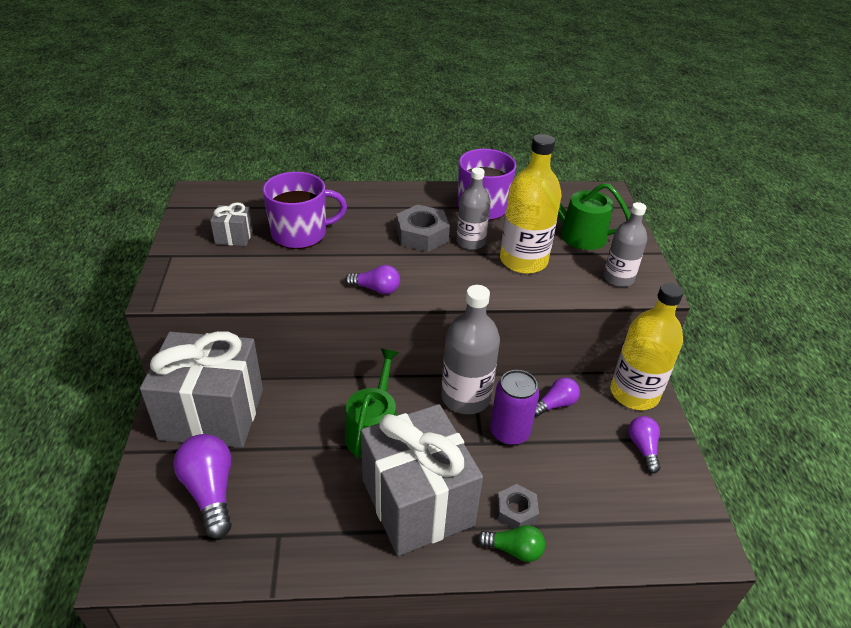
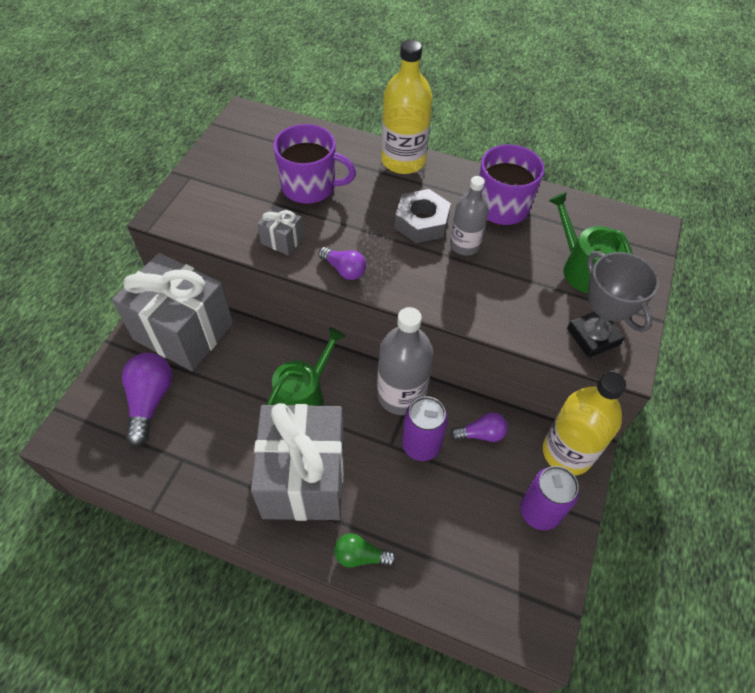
camera: 25 degrees right, 15 degrees up
grey gift [210,202,253,246] -> grey gift moved to [257,205,304,255]
green light bulb [477,525,545,562] -> green light bulb turned 150 degrees clockwise [334,533,397,568]
grey nut [497,484,539,529] -> none
yellow bottle [500,134,562,274] -> yellow bottle moved to [381,40,433,174]
grey bottle [603,202,647,287] -> grey trophy [567,251,659,358]
purple light bulb [628,416,660,473] -> purple can [520,466,579,530]

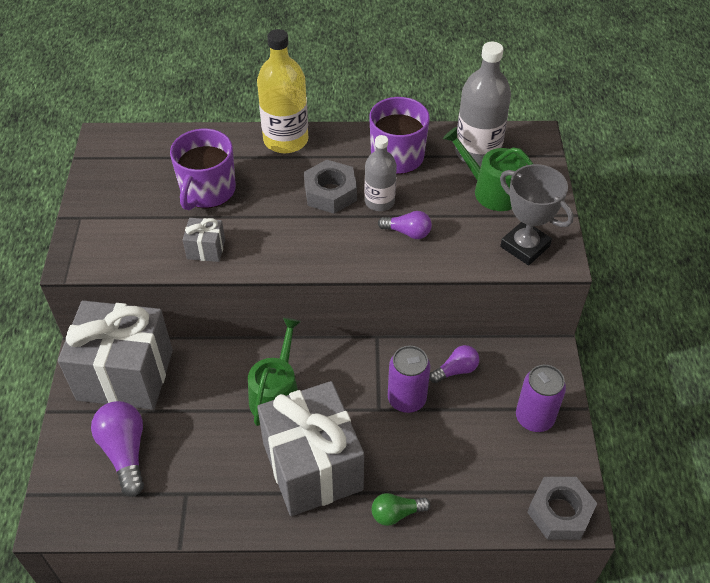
camera: 20 degrees left, 5 degrees down
purple mug [273,124,356,204] -> purple mug turned 120 degrees clockwise [170,129,236,210]
purple light bulb [318,247,366,280] -> purple light bulb moved to [378,211,432,239]
grey bottle [377,307,433,415] -> grey bottle moved to [455,42,511,166]
yellow bottle [543,372,626,476] -> none
none -> grey nut [527,477,597,540]

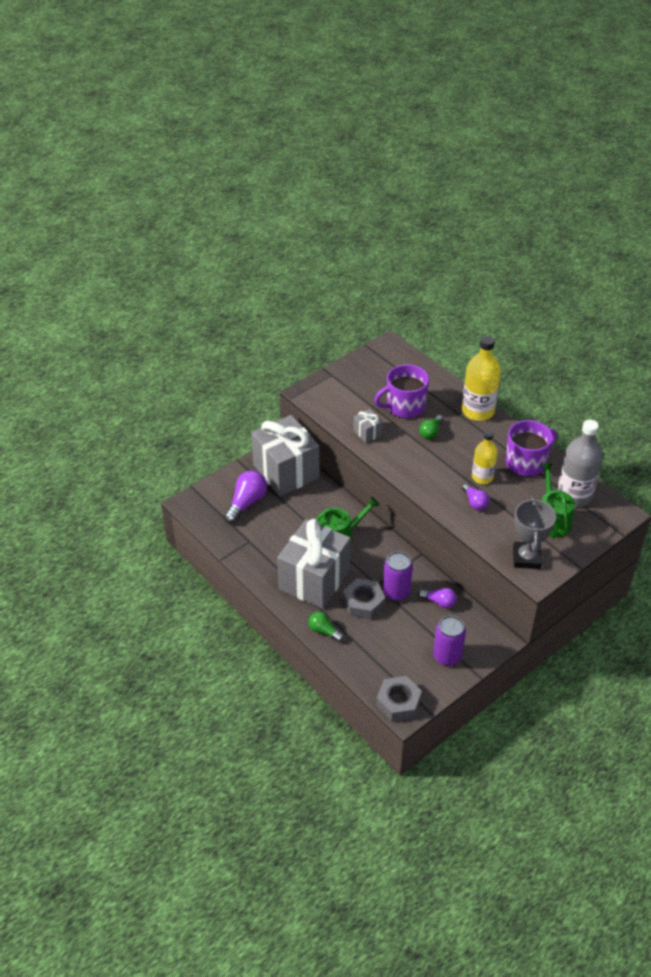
camera: 50 degrees right, 5 degrees down
grey nut [304,160,357,214] -> grey nut moved to [343,578,385,619]
grey bottle [365,135,397,211] -> yellow bottle [472,431,497,484]
none -> green light bulb [419,415,443,439]

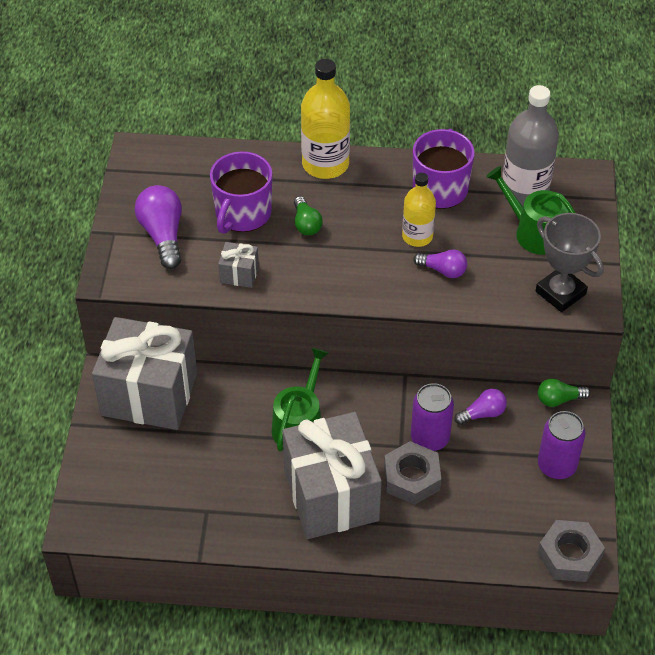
camera: 45 degrees left, 5 degrees up
purple light bulb [224,471,267,523] -> purple light bulb moved to [135,185,182,269]
green light bulb [309,612,344,642] -> green light bulb moved to [538,378,591,407]

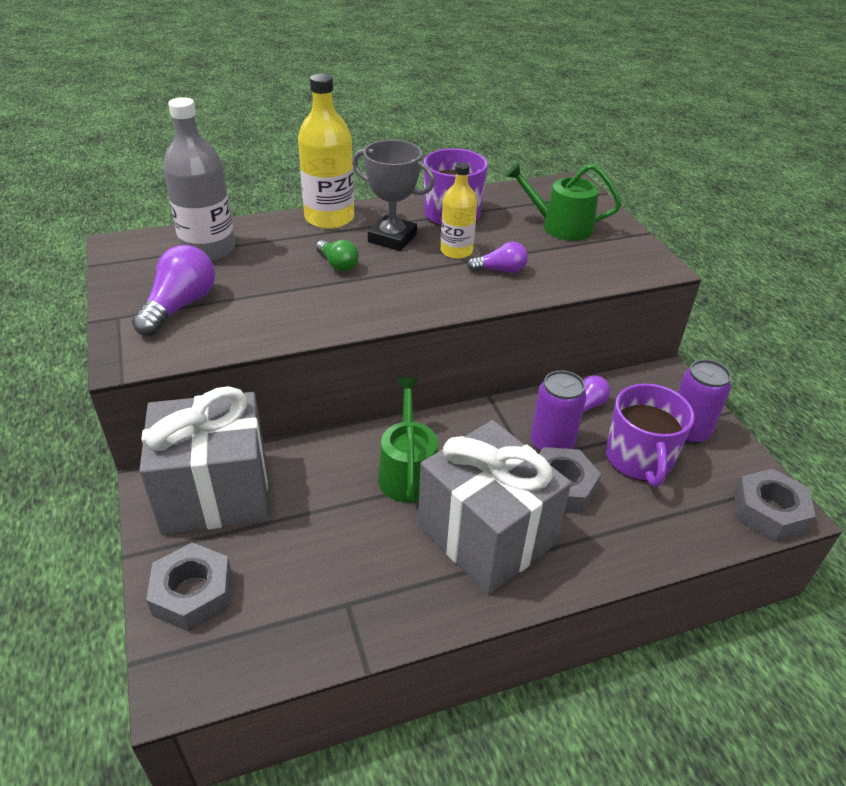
camera: 25 degrees left, 10 degrees down
purple light bulb [135,185,182,269] -> purple light bulb turned 60 degrees clockwise [132,245,215,336]
purple mug [210,151,273,234] -> purple mug moved to [606,383,695,487]
grey gift [218,242,259,288] -> none
grey bottle [502,85,559,205] -> grey bottle moved to [163,97,235,261]
grey trophy [536,213,604,312] -> grey trophy moved to [352,140,435,251]
green light bulb [538,378,591,407] -> none
none -> grey nut [146,542,232,632]

